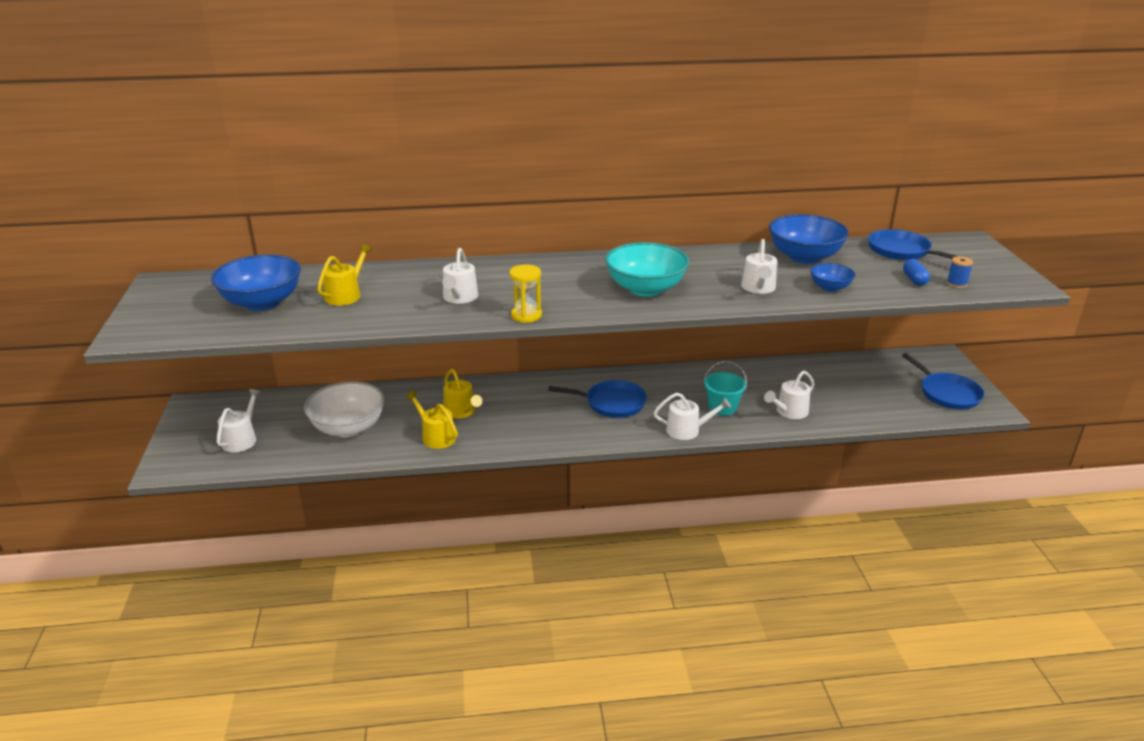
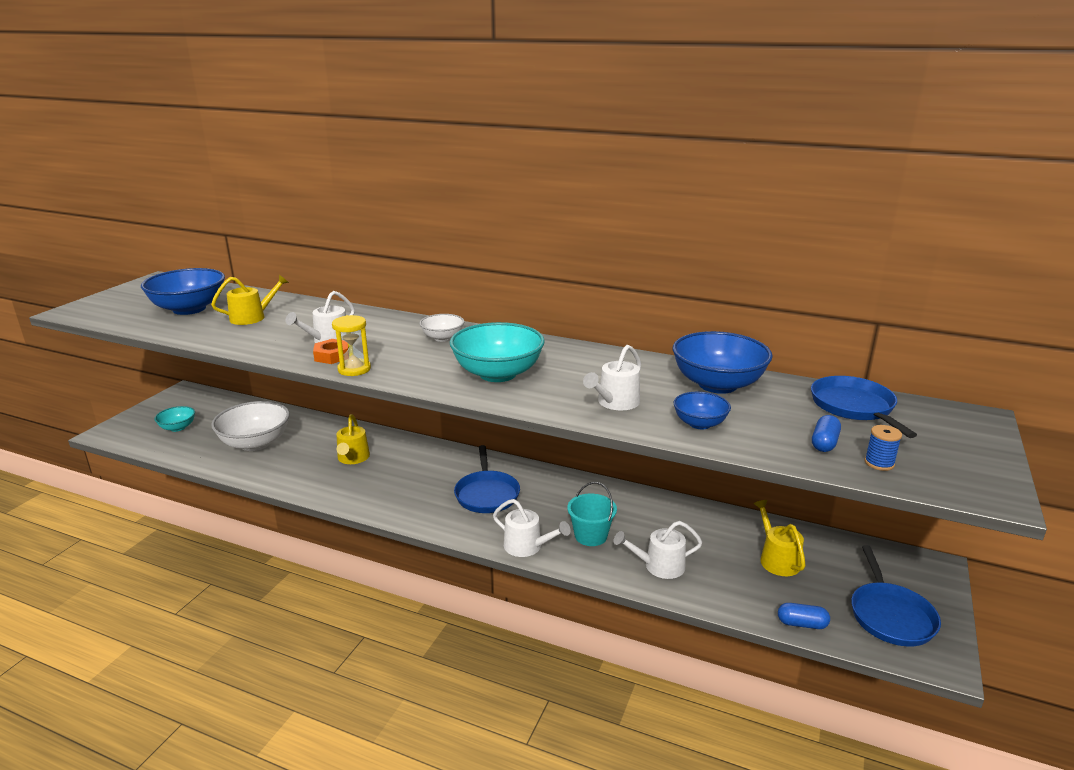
camera: 30 degrees right, 5 degrees down
white watering can [217,389,261,452] -> turquoise bowl [155,406,195,432]
yellow watering can [406,390,458,449] -> yellow watering can moved to [754,500,806,576]
blue pan [548,380,647,418] -> blue pan turned 45 degrees clockwise [454,445,520,513]
none -> orange nut [313,339,348,364]
none -> white bowl [420,314,464,342]
none -> blue capsule [778,603,830,629]

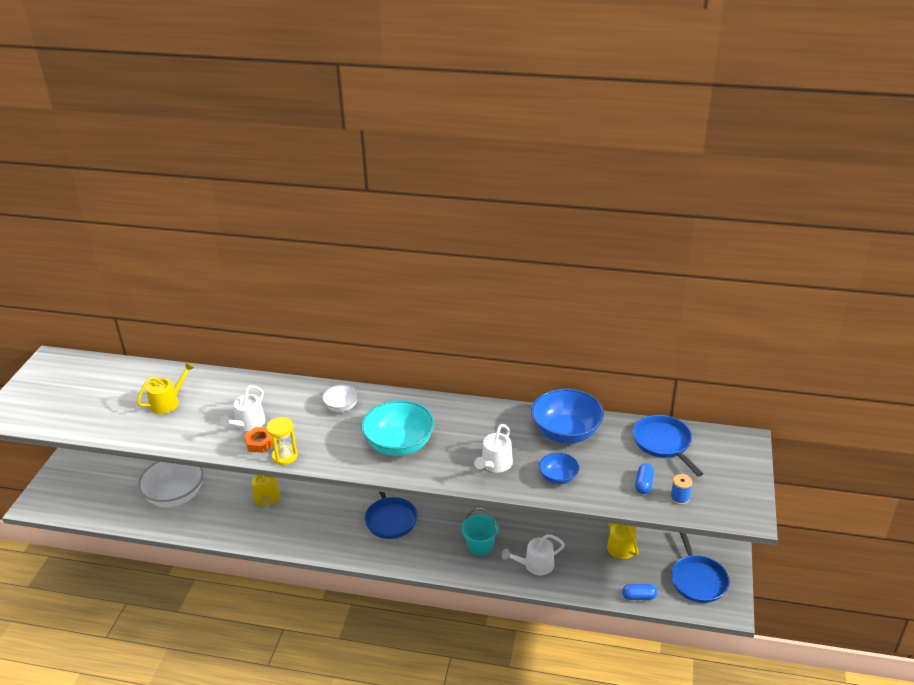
camera: 10 degrees left, 10 degrees up
blue bowl [141,268,225,315] -> none
turquoise bowl [155,406,195,432] -> none
white watering can [493,499,570,557] -> none

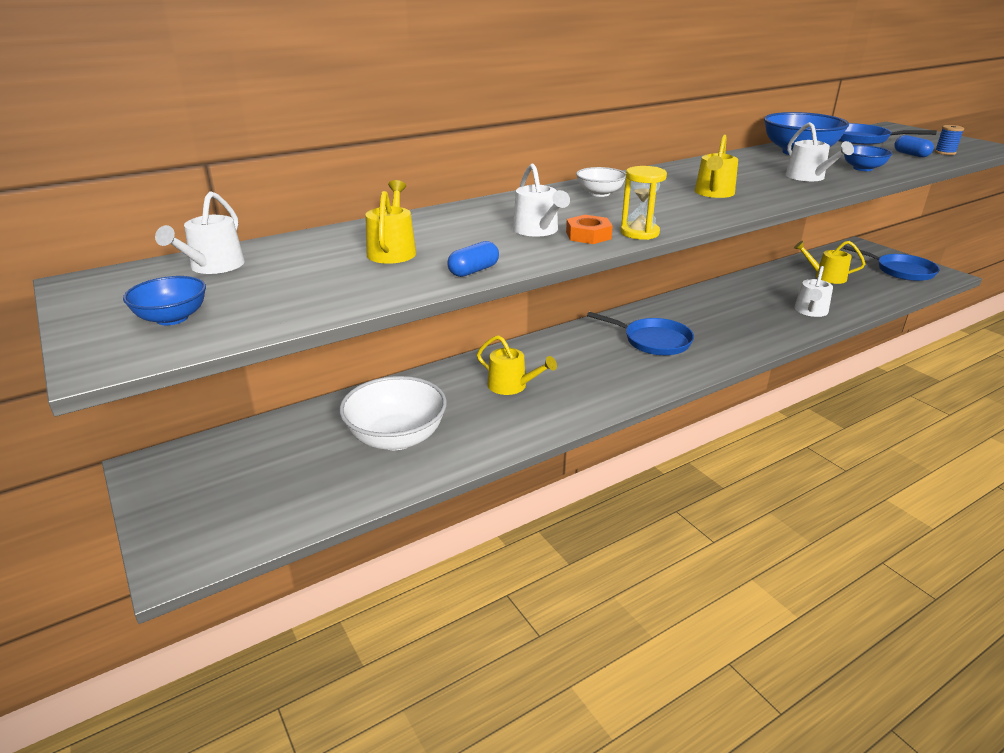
camera: 45 degrees left, 5 degrees down
turquoise bowl [361,400,435,456] -> yellow watering can [695,135,738,198]
turquoise bucket [461,508,499,556] -> none
blue capsule [622,584,657,600] -> blue capsule moved to [447,241,499,277]
none -> blue bowl [123,276,206,325]
none -> white watering can [155,191,245,274]

